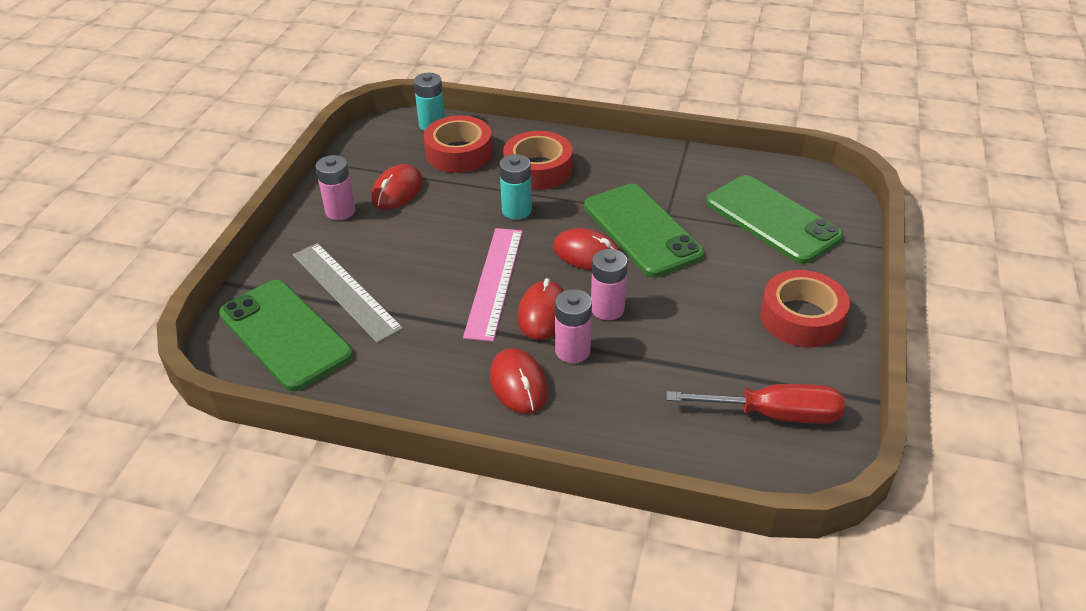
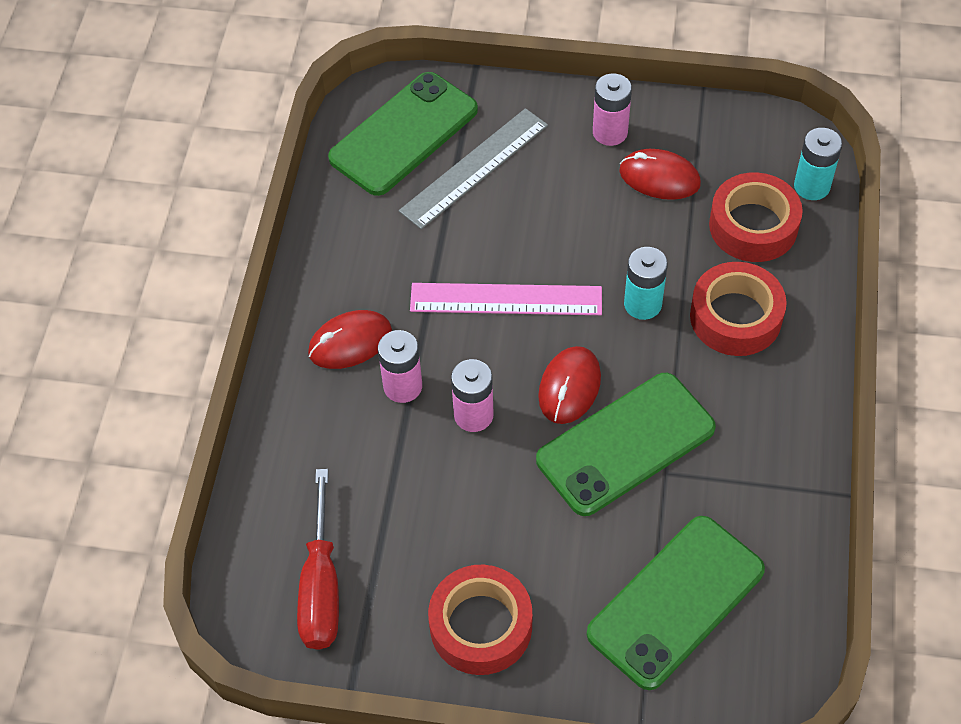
camera: 85 degrees right, 15 degrees up
red mouse [517,278,564,340] -> none

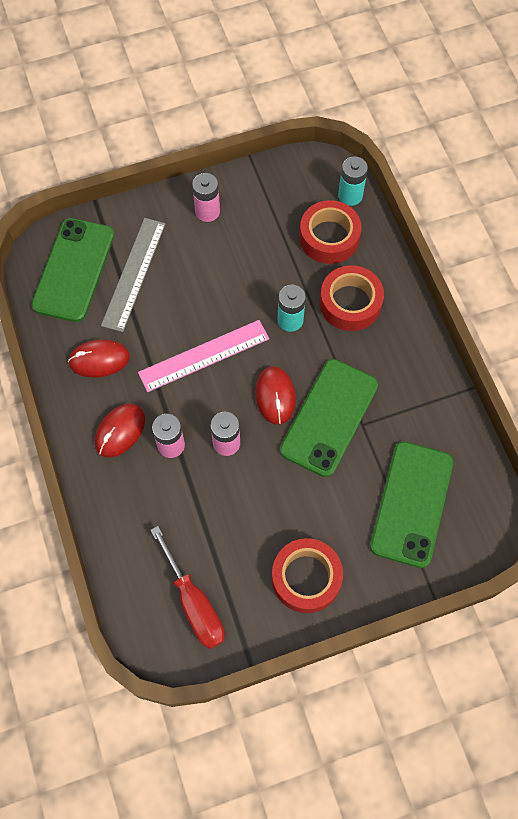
camera: 30 degrees left, 10 degrees up
red mouse [619,149,701,200] -> red mouse moved to [68,339,130,378]

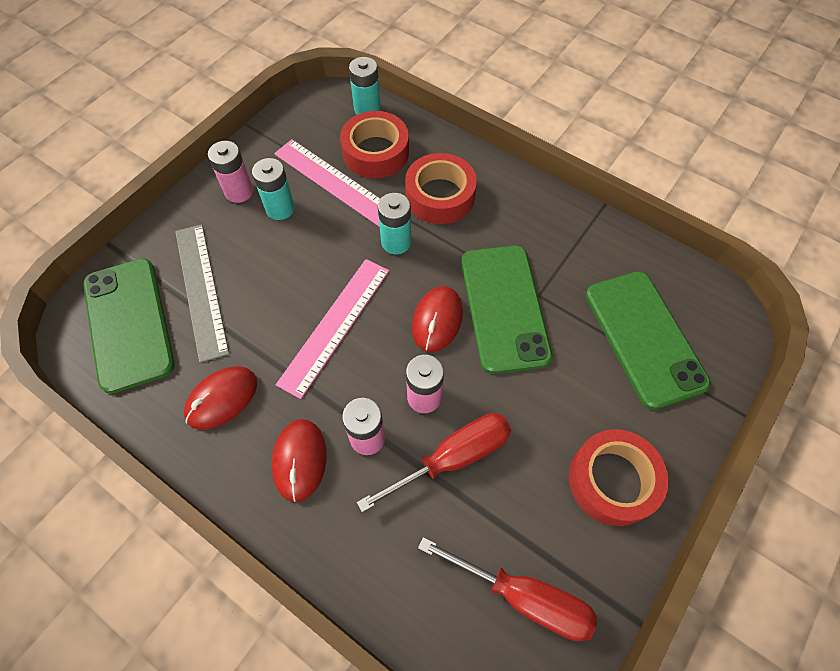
camera: 35 degrees left, 5 degrees down
red mouse [255,366,296,425] -> red mouse turned 60 degrees clockwise [412,286,463,352]
none -> turquoise battery [252,158,295,220]
none -> pink ruler [274,139,380,227]
none -> red screwdriver [357,413,511,512]

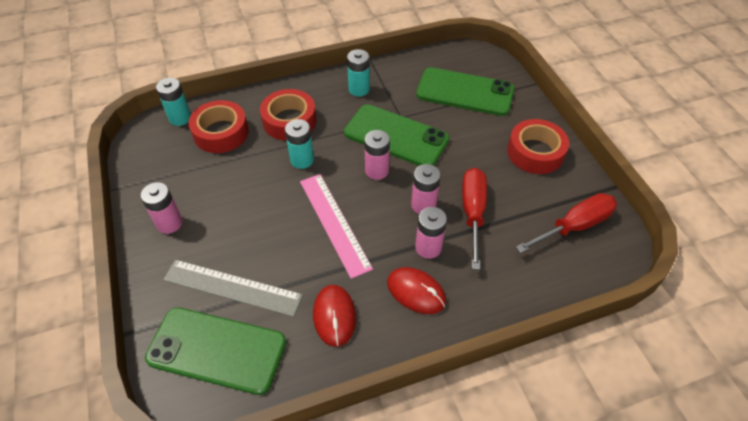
camera: 55 degrees left, 10 degrees down
turquoise battery [252,158,295,220] -> turquoise battery moved to [347,49,370,96]
pink ruler [274,139,380,227] -> none
red mouse [412,286,463,352] -> pink battery [364,130,390,180]

